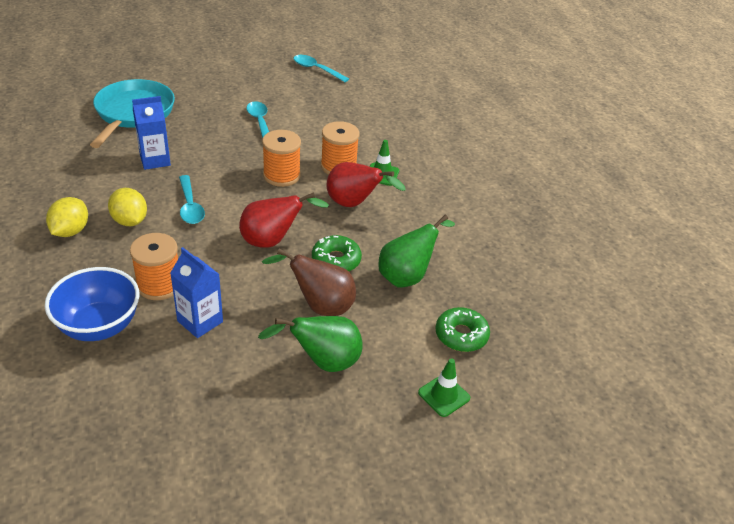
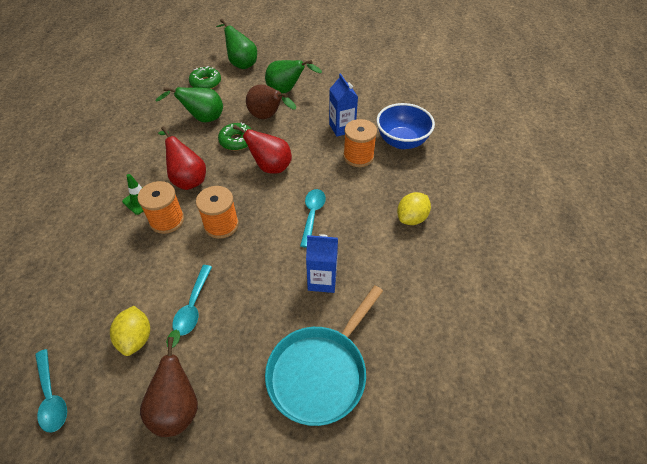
camera: 150 degrees left, 10 degrees up
yellow lemon [108,188,147,226] -> yellow lemon moved to [110,306,150,356]
green traffic cone [418,358,470,417] -> green pear [216,19,257,69]
none -> brown pear [140,330,198,437]

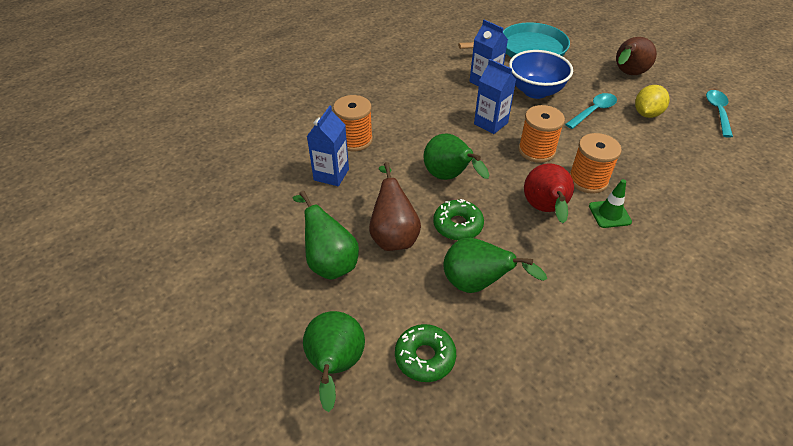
camera: 140 degrees left, 5 degrees down
red pear [224,125,292,174] -> green pear [424,134,489,180]
turquoise spoon [300,189,326,248] -> none
blue bowl [377,103,435,149] -> blue bowl moved to [509,50,573,99]
yellow lemon [397,192,431,225] -> none
none -> blue carton [474,59,516,134]

